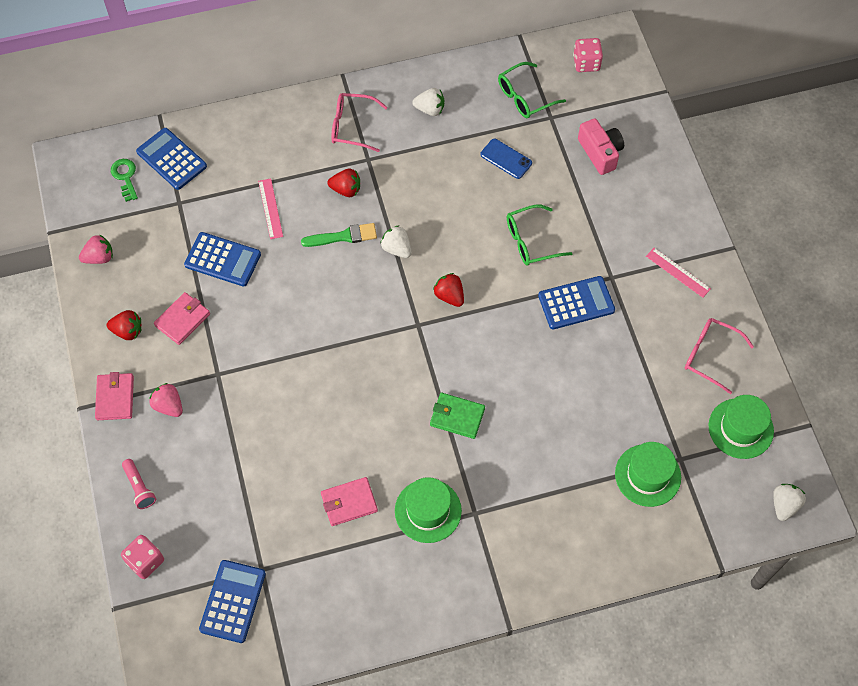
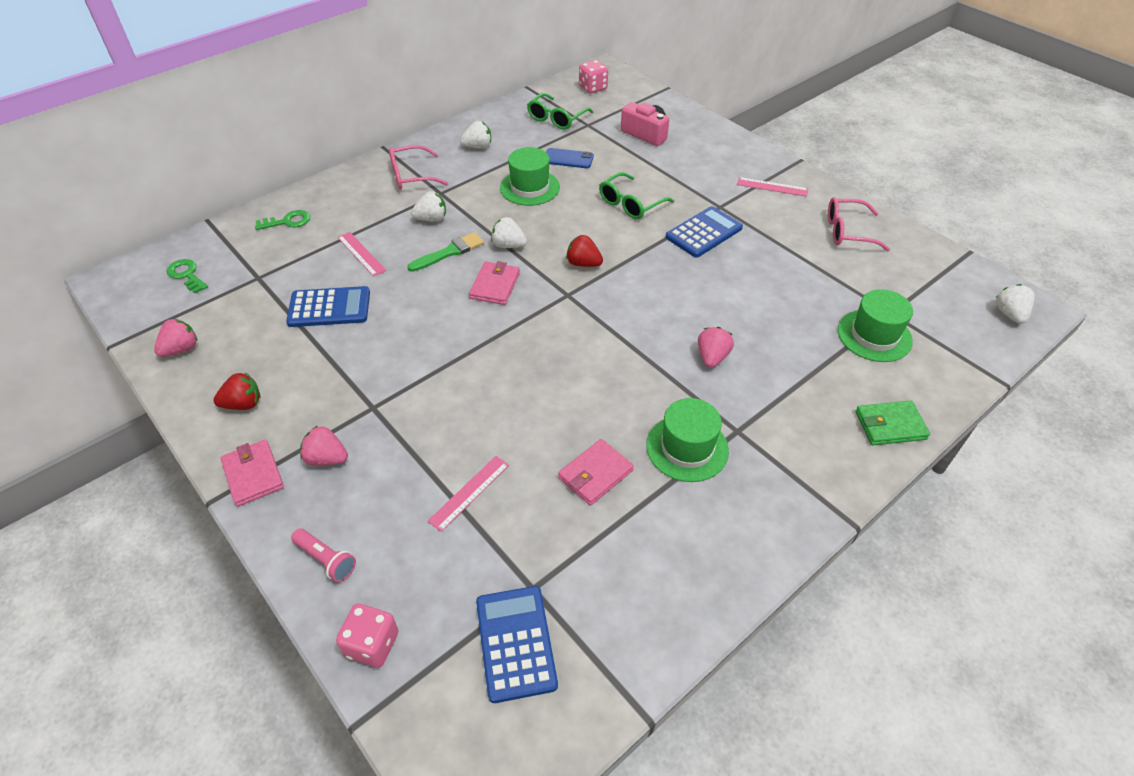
camera: 25 degrees left, 15 degrees down
blue calculator [136,128,207,190] -> none
pink wallet [154,292,210,345] -> pink wallet moved to [469,261,520,305]
red strawberry [327,168,360,197] -> white strawberry [411,191,446,221]
green wallet [430,393,485,439] -> green wallet moved to [855,400,930,445]
green hat [708,395,774,459] -> green hat moved to [500,147,560,206]
none -> green key [255,210,310,230]
none -> pink ruler [427,456,509,532]
none -> pink strawberry [698,327,734,368]

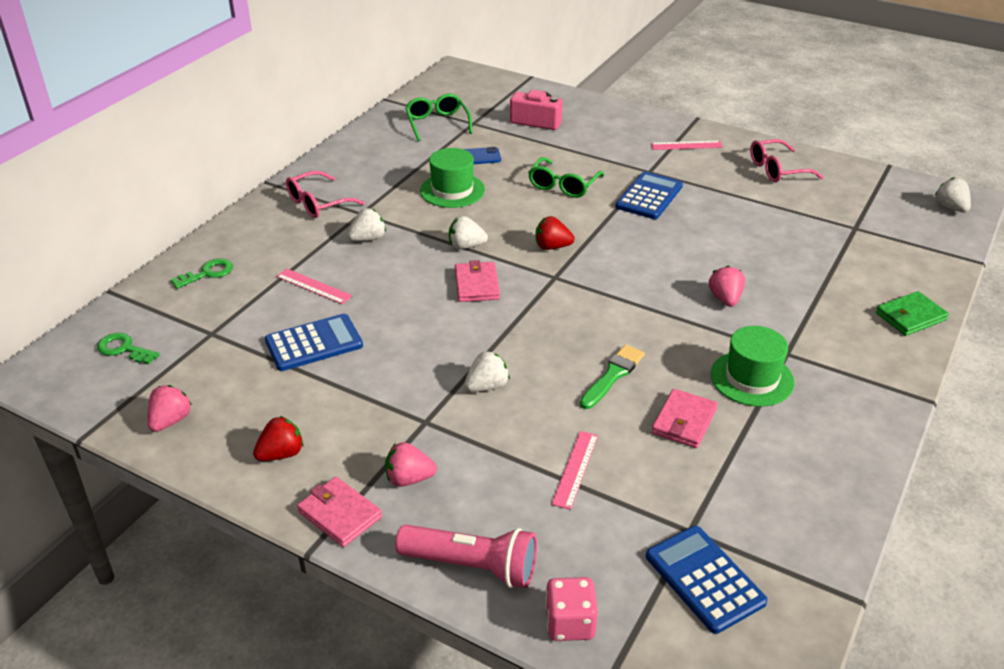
camera: 20 degrees left, 10 degrees down
pink flashlight [291,529,356,582] -> pink flashlight [395,525,537,588], size x1.74
green brush [407,232,484,272] -> green brush moved to [580,345,645,409]
white strawberry [460,121,491,148] -> white strawberry moved to [464,351,510,392]
green glasses [527,93,593,130] -> green glasses turned 150 degrees clockwise [405,94,472,141]
pink dice [579,60,608,94] -> none
green hat [838,289,913,362] -> none

